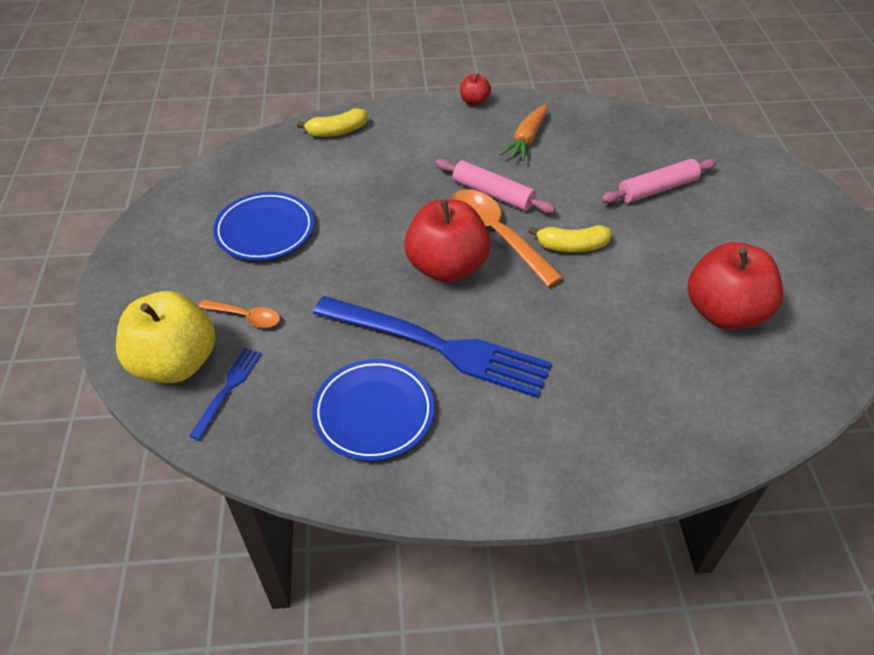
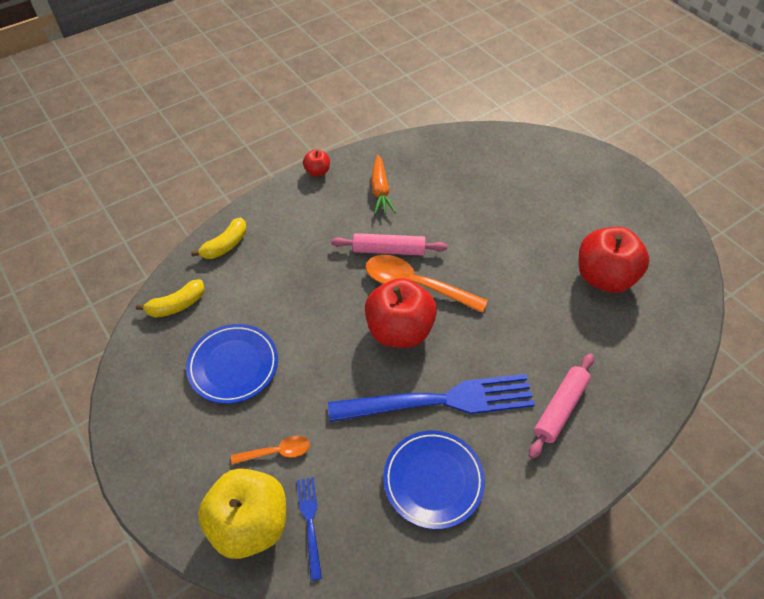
camera: 30 degrees left, 5 degrees up
yellow banana [529,225,611,252] -> yellow banana moved to [136,279,205,318]
pink rolling pin [601,159,717,203] -> pink rolling pin moved to [529,353,594,459]

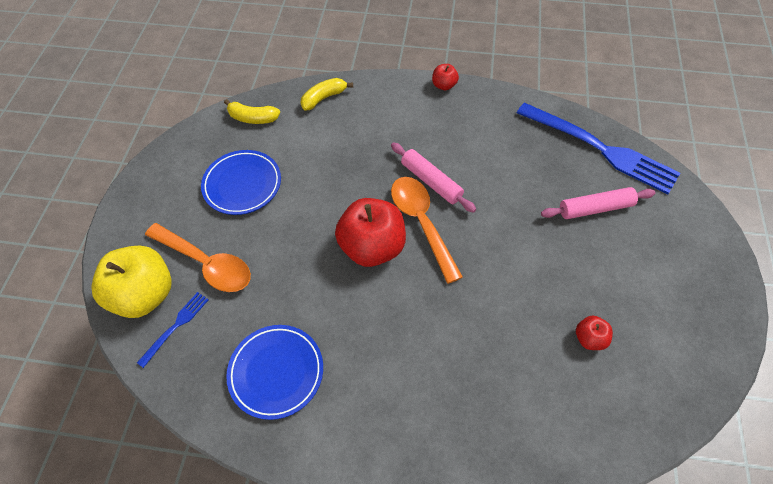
camera: 45 degrees right, 5 degrees up
yellow banana [191,218,247,259] -> yellow banana turned 150 degrees clockwise [300,78,353,110]
orange spoon [231,435,310,465] -> orange spoon [145,223,251,292], size x1.89
blue fork [328,374,535,422] -> blue fork moved to [517,102,681,195]
orange carrot [371,155,396,215] -> none
pink rolling pin [529,353,594,459] -> pink rolling pin moved to [541,187,655,219]
red apple [579,227,650,293] -> red apple [576,316,613,350], size x0.46

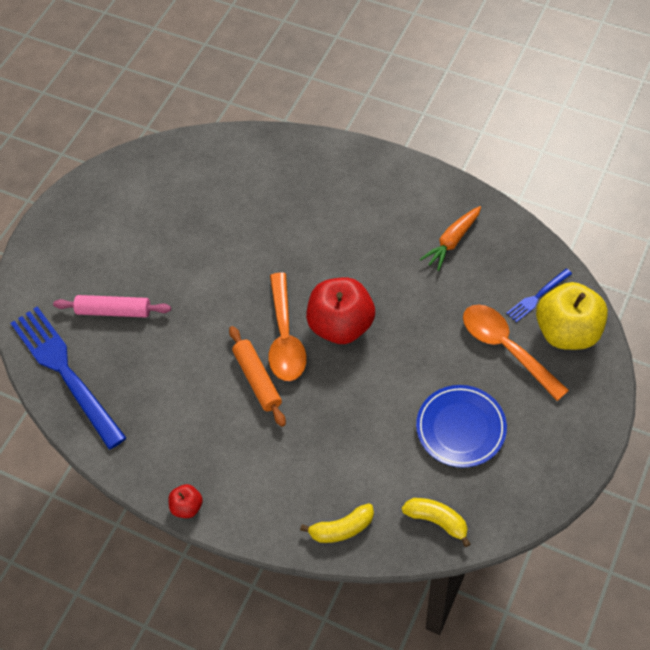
camera: 160 degrees left, 0 degrees up
blue plate [226,325,323,420] -> orange carrot [420,206,481,271]
pink rolling pin [391,143,476,213] -> orange rolling pin [229,326,286,427]
red apple [576,316,613,350] -> none

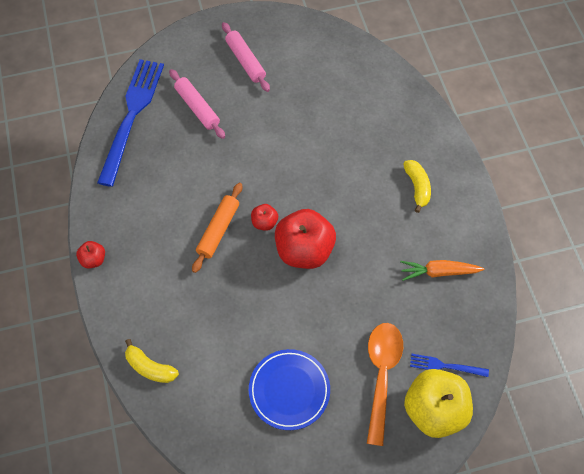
camera: 45 degrees right, 5 degrees up
orange spoon [268,272,307,381] -> red apple [251,204,278,231]
yellow banana [402,498,470,547] -> yellow banana moved to [403,160,431,213]
none -> pink rolling pin [222,22,270,92]

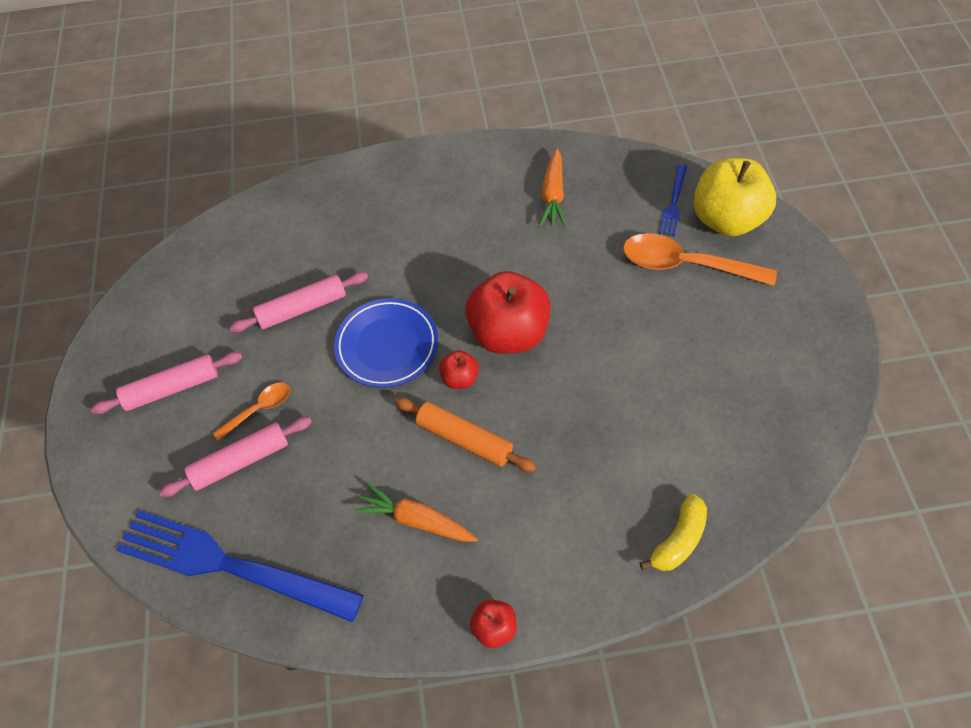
camera: 80 degrees left, 5 degrees down
blue plate [249,349,330,430] -> blue plate moved to [334,298,438,388]
yellow banana [403,160,431,213] -> none
none -> orange spoon [213,383,290,441]
none -> pink rolling pin [229,272,368,333]
none -> orange carrot [354,483,478,542]

